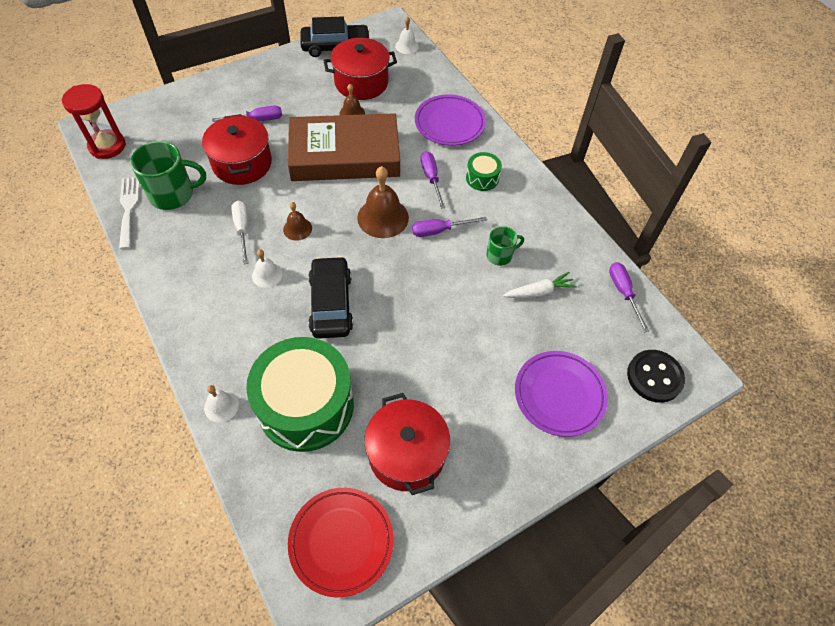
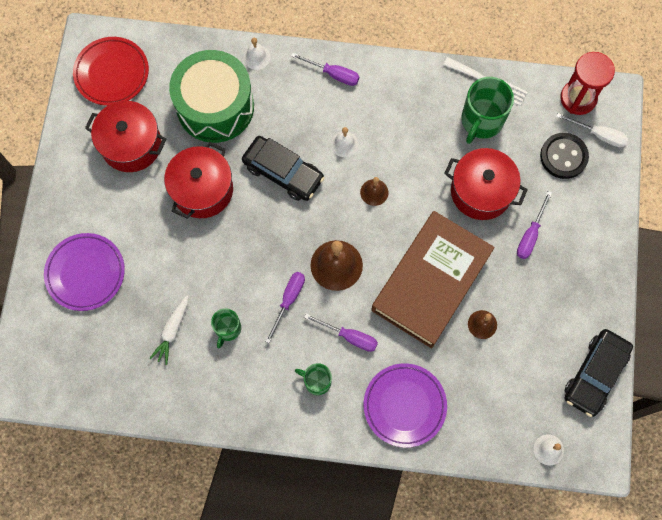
camera: 130 degrees right, 15 degrees up
white screwdriver [231,201,248,264] -> white screwdriver moved to [556,113,628,147]
red pot [323,38,397,100] -> red pot moved to [164,142,233,219]
green drum [466,152,502,191] -> green mug [295,363,332,395]
purple screwdriver [609,262,649,332] -> purple screwdriver moved to [291,53,359,86]
black button [627,350,685,403] -> black button moved to [540,133,589,179]

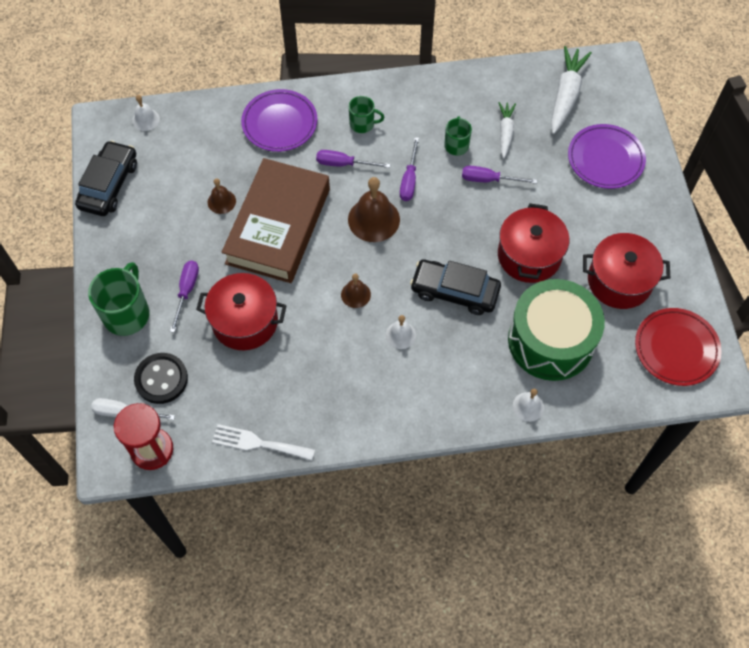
camera: 165 degrees right, 10 degrees down
purple screwdriver [291,53,359,86] -> purple screwdriver moved to [462,166,537,184]
green mug [461,77,514,144] -> green mug moved to [88,262,149,336]
none -> white carrot [551,46,592,134]

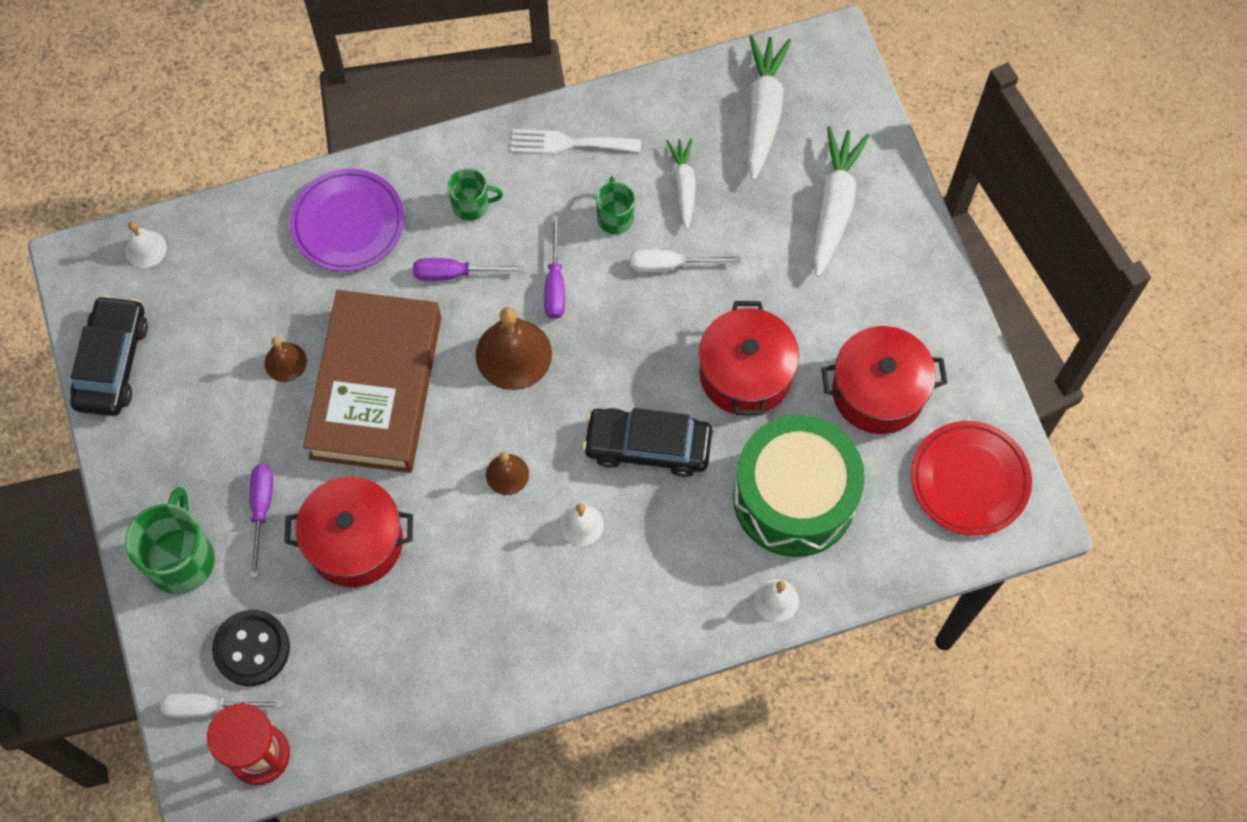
camera: 10 degrees left, 5 degrees up
white fork [212,424,315,461] -> white fork moved to [511,129,641,154]
purple screwdriver [462,166,537,184] -> white screwdriver [630,249,741,272]
purple plate [568,124,646,189] -> white carrot [812,126,870,277]

